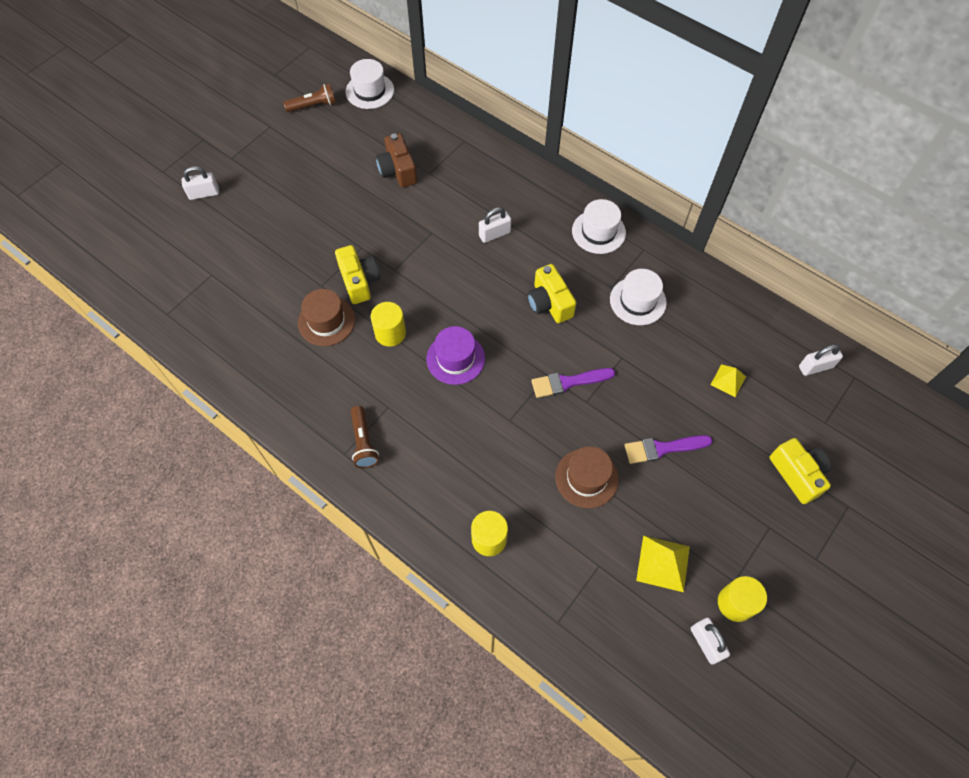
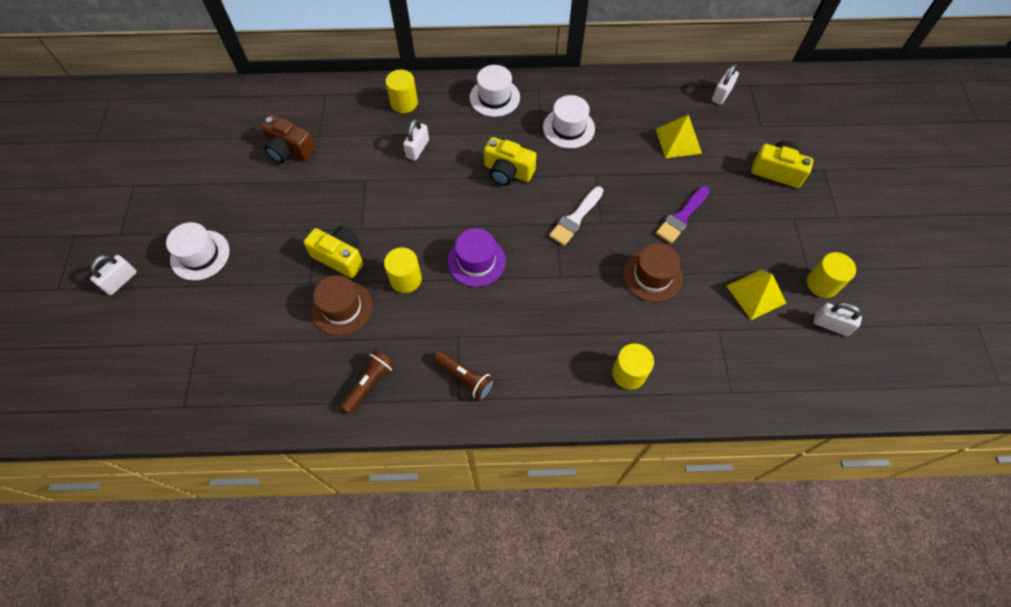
camera: 40 degrees left, 0 degrees up
brown flashlight [283,83,336,112] -> brown flashlight moved to [340,349,395,414]
white hat [346,59,394,109] -> white hat moved to [166,222,230,281]
purple brush [532,368,615,398] -> white brush [549,186,604,246]
yellow pyramid [711,364,746,397] -> yellow pyramid [656,114,702,158], size x1.57
none -> yellow cylinder [385,70,418,113]

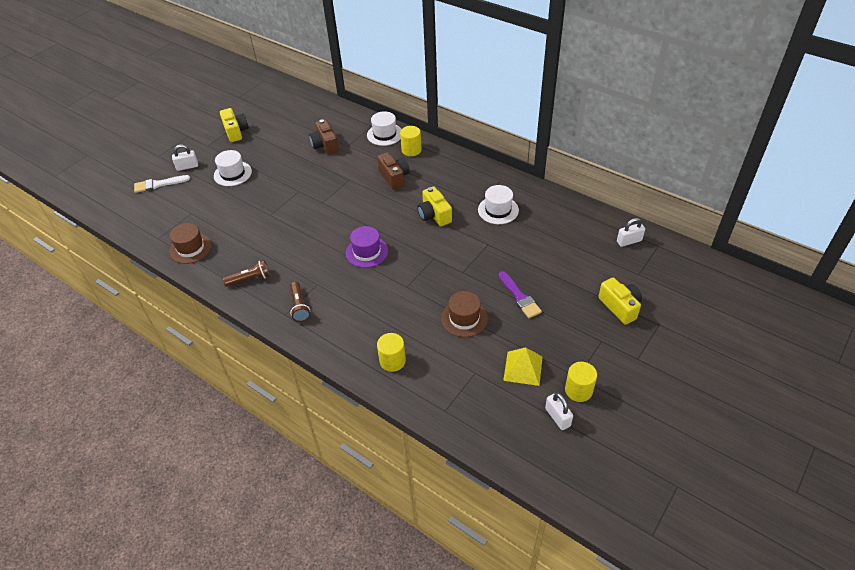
camera: 40 degrees right, 15 degrees down
yellow camera [304,226,363,278] -> yellow camera moved to [220,108,249,142]
brown hat [311,275,372,335] -> brown hat moved to [169,223,212,264]
yellow cylinder [384,247,422,293] -> none
white padlock [403,119,429,161] -> brown camera [377,152,410,190]
white hat [470,65,520,117] -> white hat moved to [367,111,401,146]
white brush [549,186,604,246] -> white brush moved to [134,175,190,193]
yellow pyramid [656,114,702,158] -> none
purple brush [656,186,710,244] -> purple brush turned 105 degrees counterclockwise [499,271,542,318]

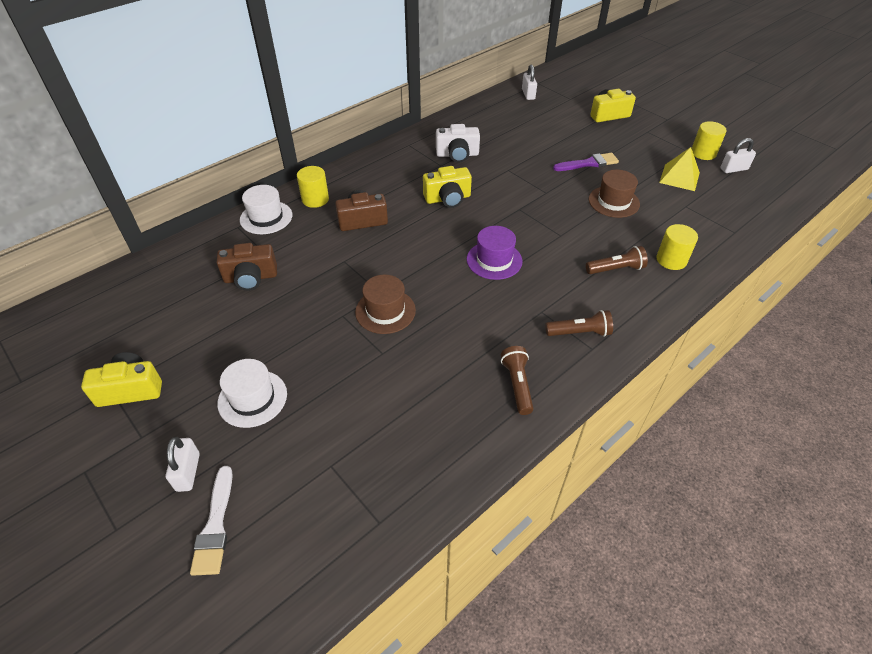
camera: 80 degrees left, 0 degrees up
brown hat [169,223,212,264] -> brown hat moved to [355,275,416,334]
white hat [478,185,519,224] -> white camera [436,124,480,162]
none -> brown flashlight [586,246,648,274]

